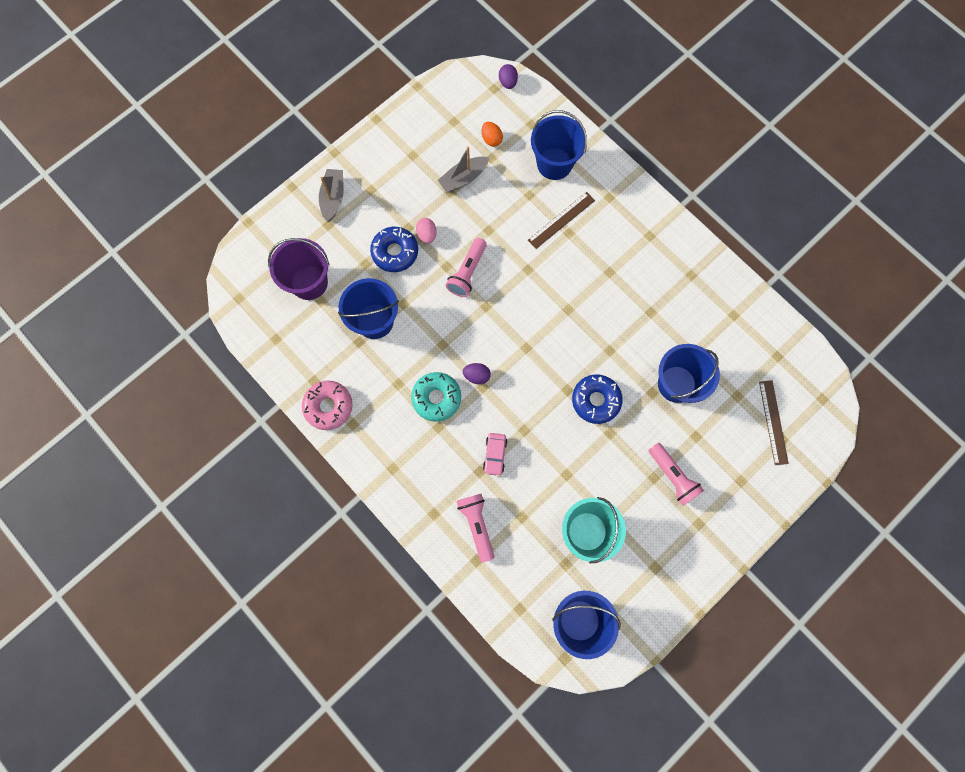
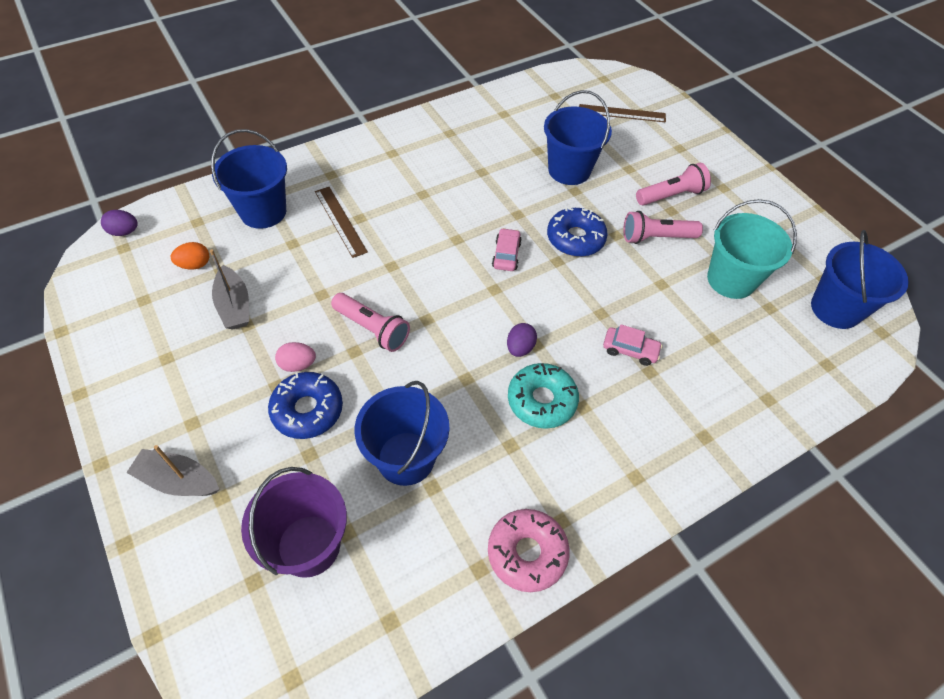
camera: 80 degrees left, 20 degrees down
pink flashlight [456,494,495,562] -> pink flashlight moved to [623,211,703,244]
none -> pink car [492,228,522,271]

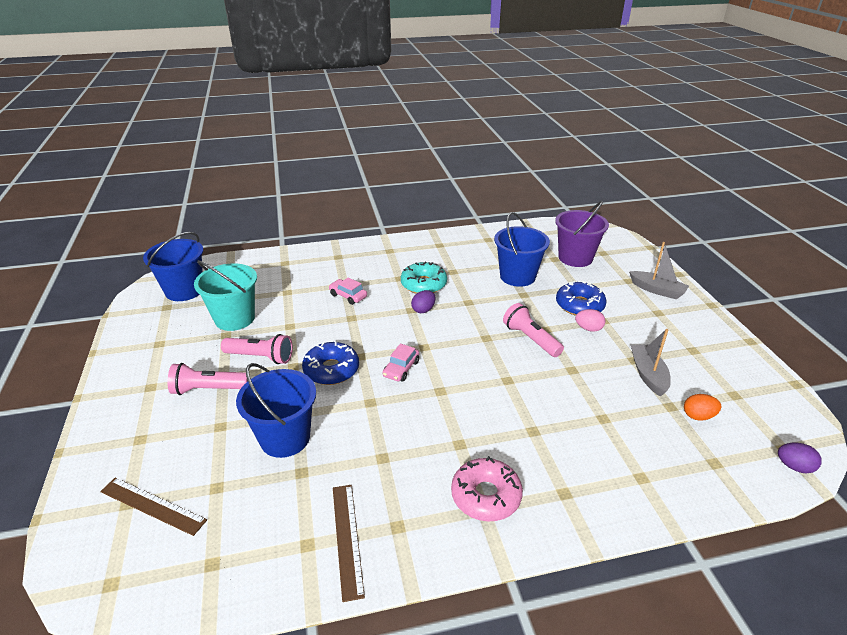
camera: 160 degrees left, 20 degrees down
blue bucket [211,129,287,229] -> none
brown ruler [315,187,368,258] -> brown ruler moved to [333,485,365,602]
pink donut [488,509,570,592] -> pink donut moved to [451,456,523,521]

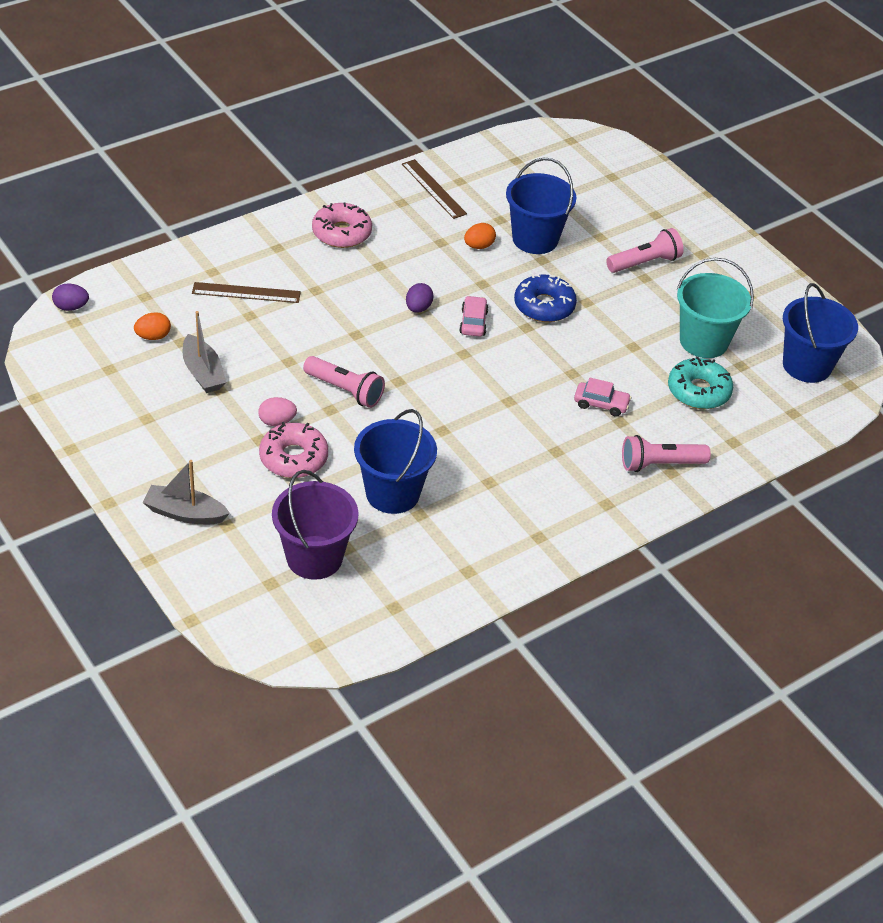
camera: 155 degrees right, 10 degrees up
brown ruler [100,478,207,536] -> brown ruler moved to [192,282,301,303]
pink flashlight [221,334,293,364] -> pink flashlight moved to [622,435,711,472]
turquoise donut [401,261,447,294] -> turquoise donut moved to [668,357,733,409]
purple egg [411,290,436,313] -> purple egg moved to [406,283,434,313]
blue donut [556,281,607,316] -> pink donut [259,422,328,478]
none -> orange egg [464,223,496,249]

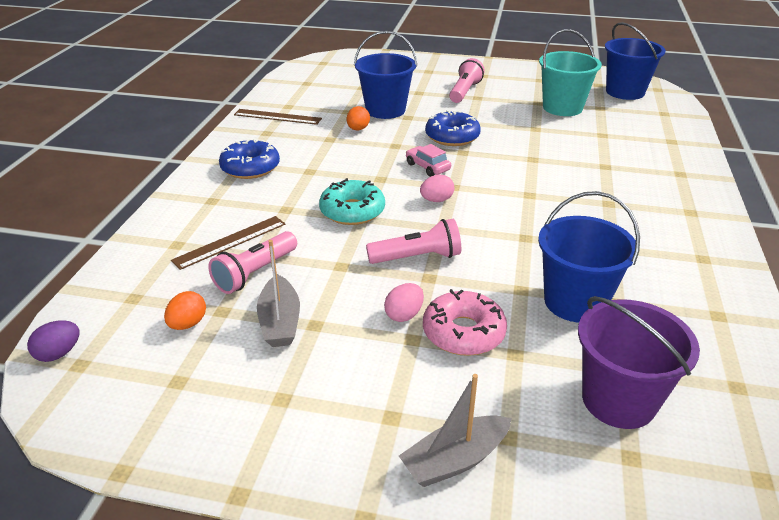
camera: 40 degrees left, 10 degrees down
grey boat [183,311,226,393] -> grey boat turned 60 degrees clockwise [257,240,300,347]
pink donut [312,202,372,248] -> blue donut [219,139,280,179]
purple egg [406,283,434,313] -> none
pink car [574,378,631,417] -> none
pink flashlight [622,435,711,472] -> pink flashlight moved to [208,231,297,294]
turquoise donut [668,357,733,409] -> turquoise donut moved to [319,178,385,225]
none -> pink egg [420,174,454,202]

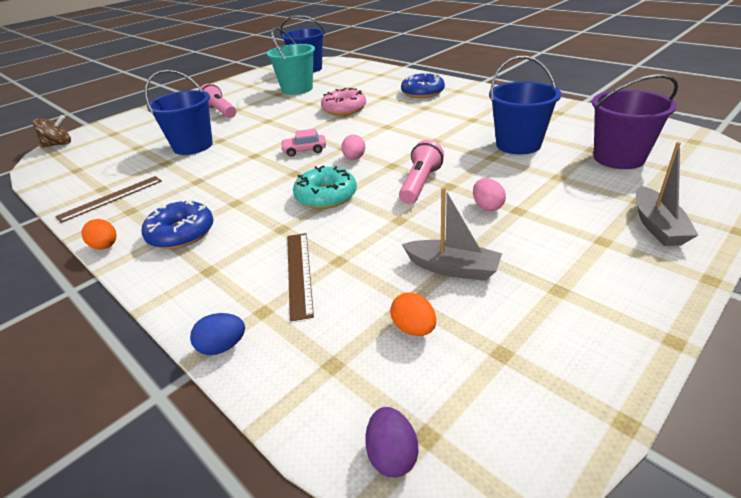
camera: 55 degrees left, 0 degrees up
pink flashlight [208,231,297,294] -> none
orange egg [347,106,370,130] -> orange egg moved to [82,219,117,250]
pink donut [423,289,507,356] -> pink donut moved to [321,88,366,115]
blue donut [425,110,481,146] -> blue donut moved to [401,72,445,98]
none -> brown spinning top [33,115,71,147]
none -> blue egg [190,313,245,355]

